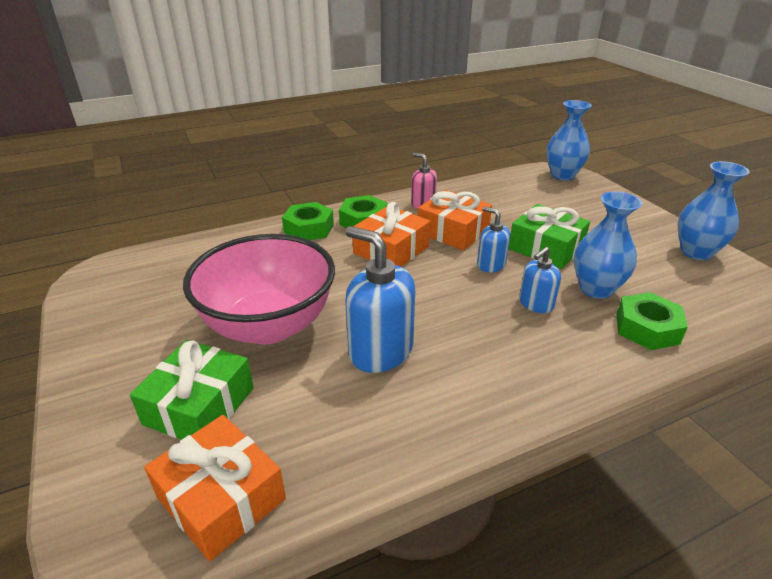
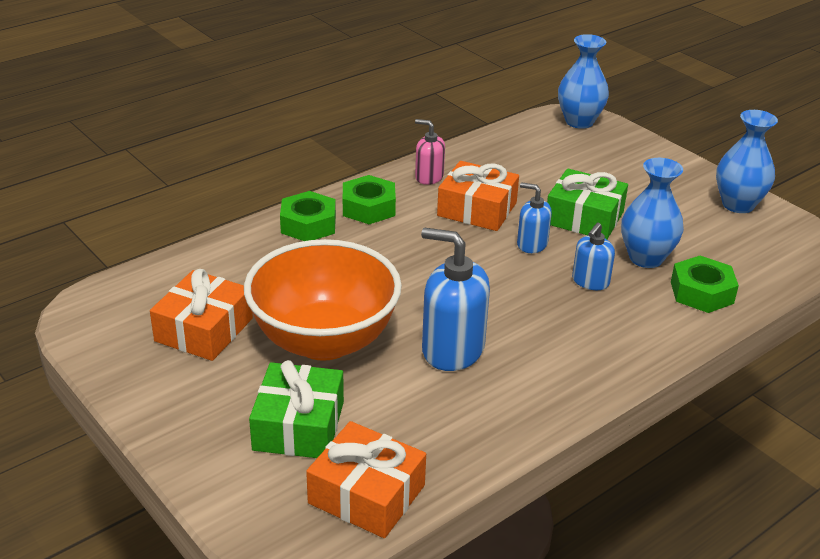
camera: 15 degrees left, 0 degrees up
pink bowl [183,234,335,344] -> orange bowl [244,239,402,361]
orange gift [353,202,430,267] -> orange gift moved to [150,269,253,361]

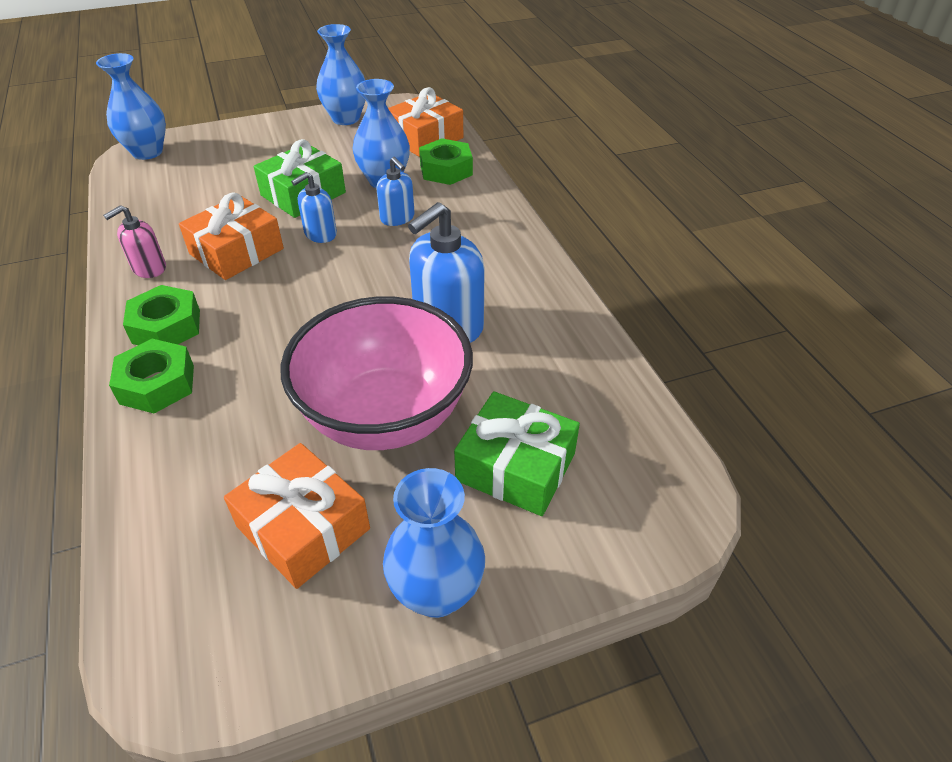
camera: 70 degrees left, 10 degrees up
orange bowl [244,239,402,361] -> pink bowl [281,296,473,450]
orange gift [306,421,426,538] -> orange gift moved to [388,87,463,157]
none -> blue vase [383,468,485,618]

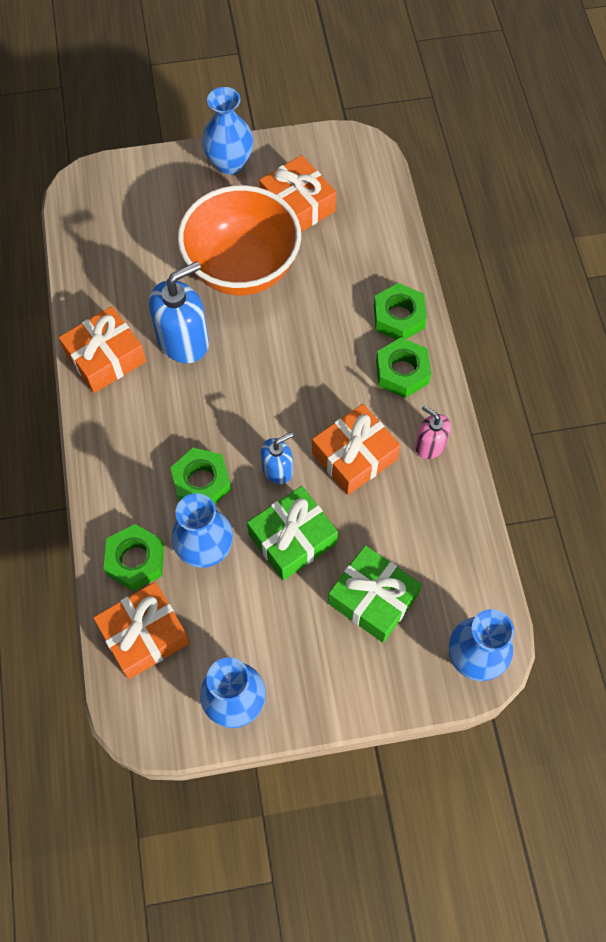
camera: 170 degrees left, 20 degrees up
pink soap dispenser [103,205,166,278] -> pink soap dispenser turned 105 degrees counterclockwise [415,405,451,459]
pink bowl [281,296,473,450] -> orange bowl [178,185,301,295]
blue soap dispenser [376,157,415,226] -> green nut [170,448,231,504]
green gift [454,391,580,516] -> green gift moved to [328,545,422,643]
none -> orange gift [59,306,146,393]

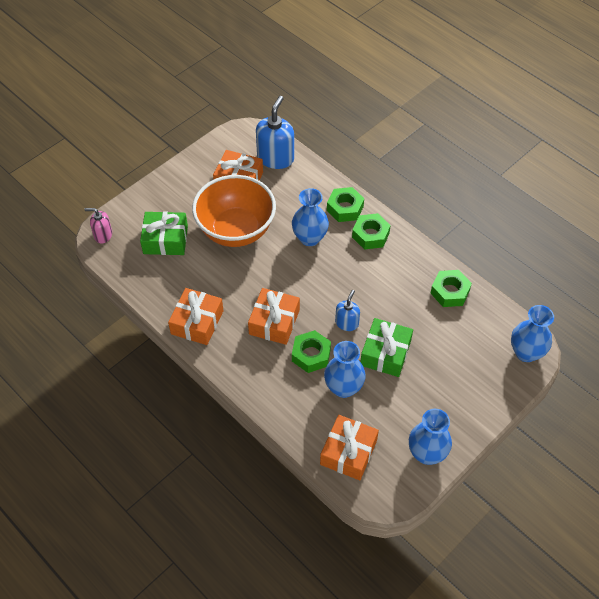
camera: 35 degrees left, 10 degrees down
green nut [104,524,164,591] -> green nut moved to [430,270,472,307]
blue soap dispenser [149,261,209,363] -> blue soap dispenser moved to [256,96,294,169]
blue vase [202,87,253,175] -> blue vase moved to [292,188,329,246]
orange gift [312,404,400,495] -> orange gift moved to [248,288,300,345]
green gift [328,545,422,643] -> green gift moved to [140,212,188,255]
pink soap dispenser [415,405,451,459] -> pink soap dispenser moved to [84,208,112,243]

